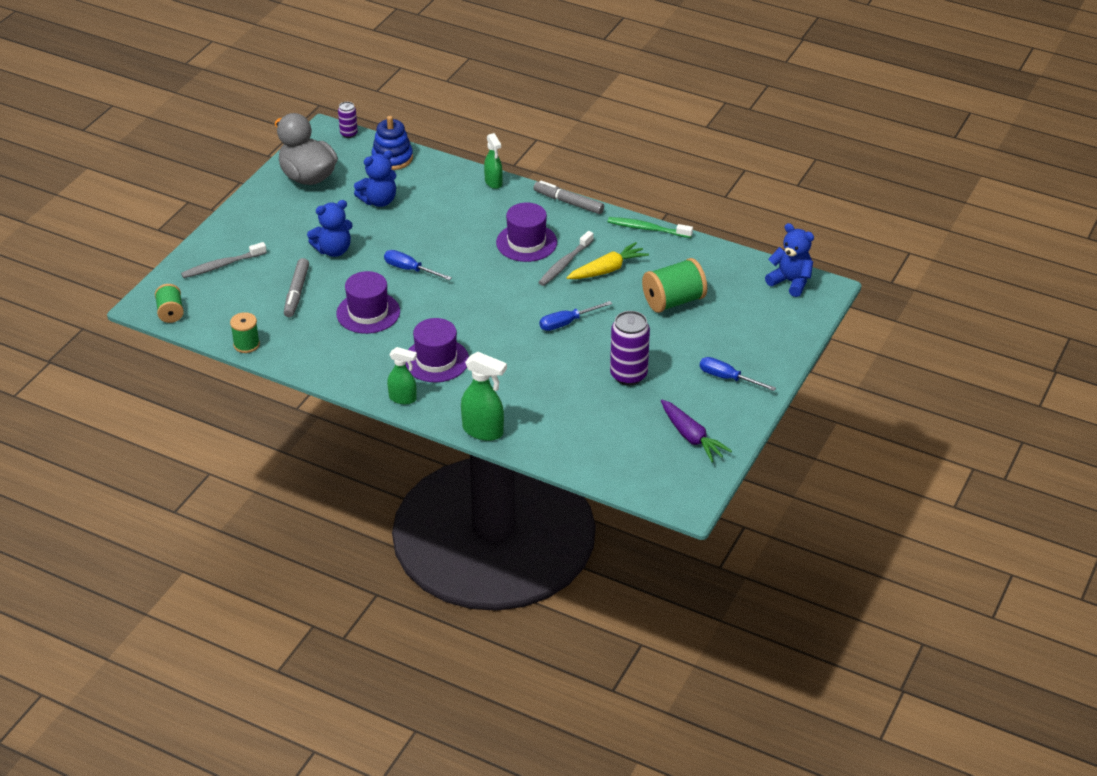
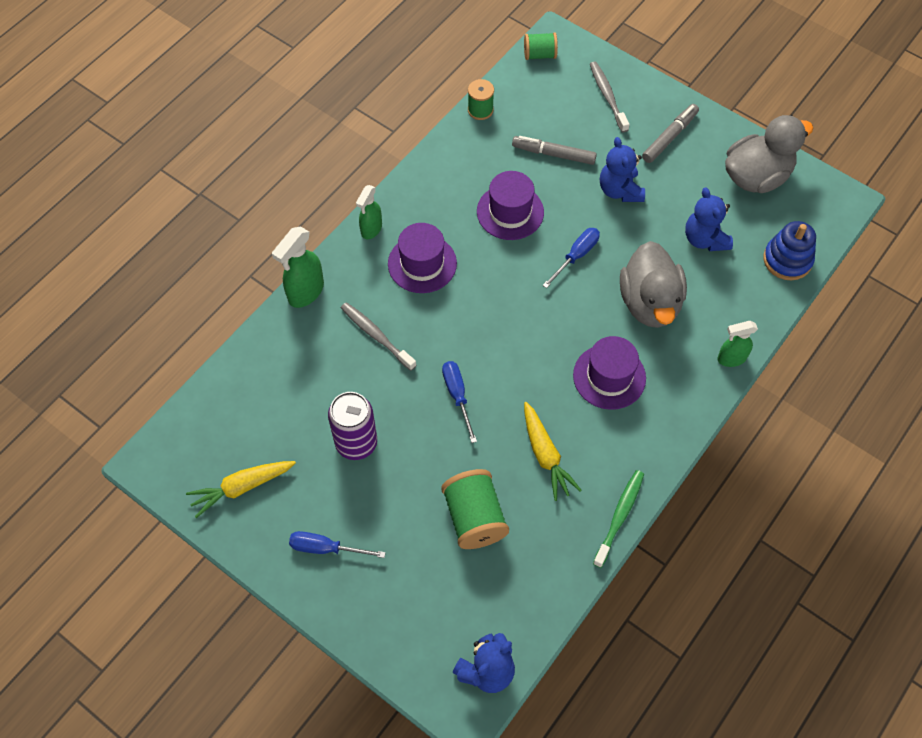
camera: 100 degrees right, 20 degrees up
purple can [338,102,358,138] -> none
grey marker [534,181,604,214] -> grey marker moved to [642,104,699,163]
grey toothbrush [538,231,594,286] -> grey toothbrush moved to [341,302,416,371]
purple carrot [661,400,732,462] -> yellow carrot [186,461,296,518]
blue screwdriver [700,357,776,391] -> blue screwdriver turned 120 degrees counterclockwise [289,531,386,558]
none -> grey duck [620,241,687,328]

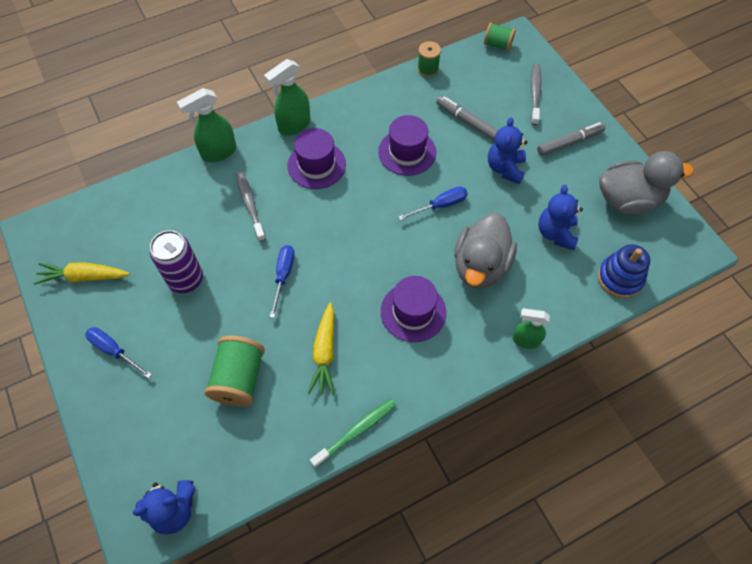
camera: 25 degrees right, 0 degrees up
green spray bottle [356,185,382,239] -> green spray bottle [264,59,311,135], size x1.51

